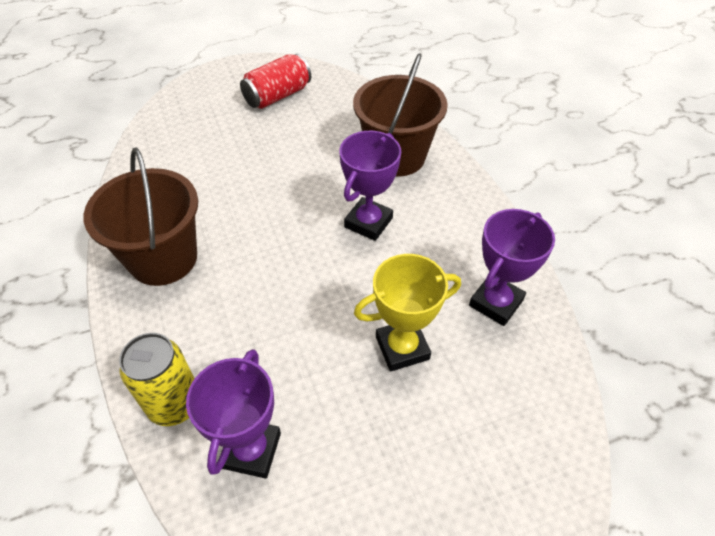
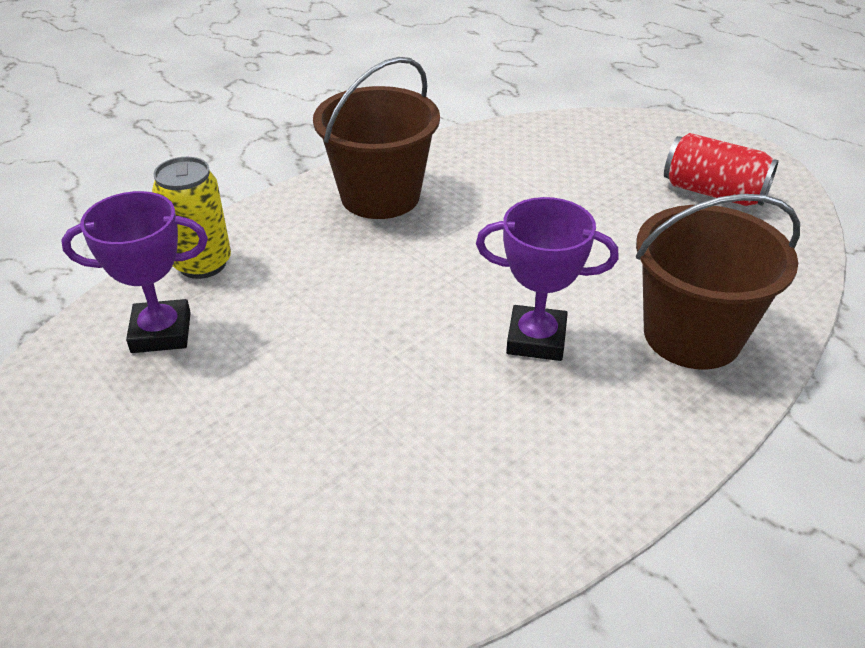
camera: 70 degrees right, 10 degrees down
yellow trophy [354,254,461,371] -> none
purple trophy [469,209,555,326] -> none

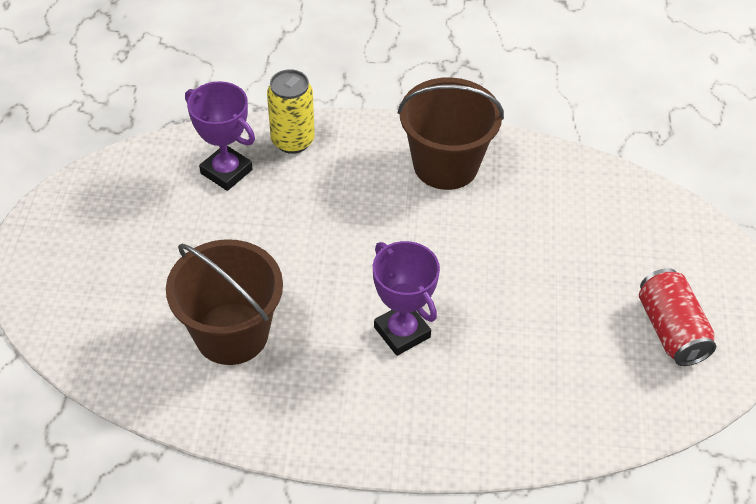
camera: 45 degrees right, 10 degrees up
brown bucket [636,194,800,369] -> brown bucket moved to [166,239,283,365]

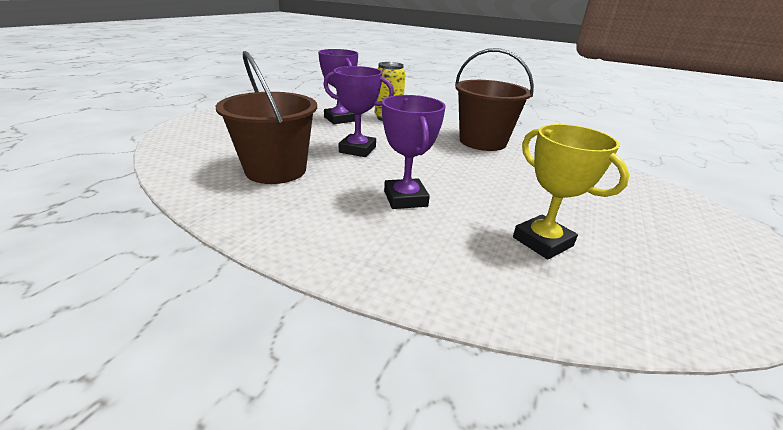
camera: 20 degrees right, 20 degrees down
red can [639,268,716,366] -> none
none -> purple trophy [324,66,394,157]
none -> yellow trophy [513,124,629,260]

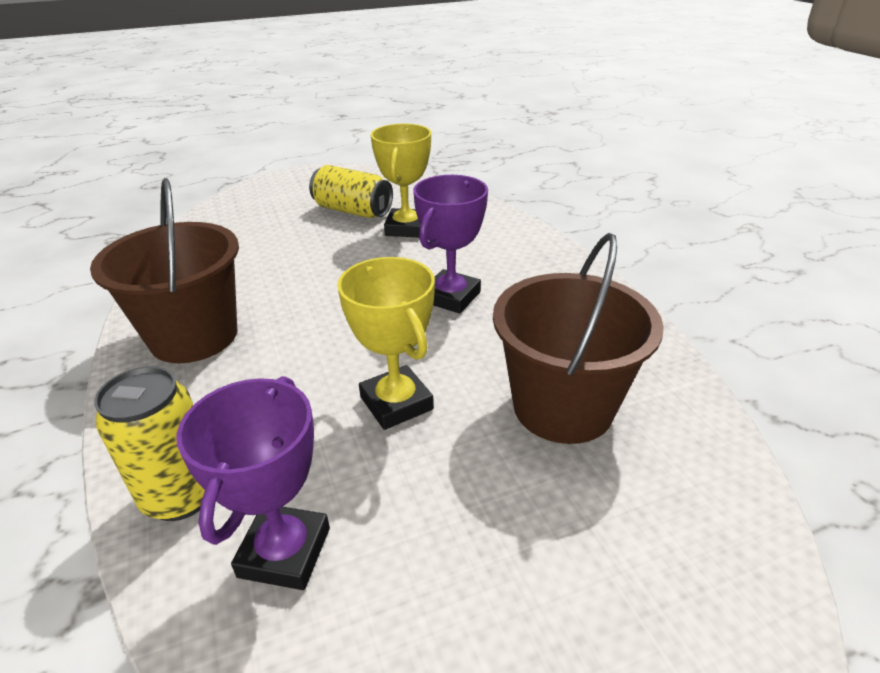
camera: 135 degrees left, 5 degrees up
purple trophy [324,66,394,157] -> yellow trophy [337,257,435,430]
none -> yellow can [309,165,393,218]

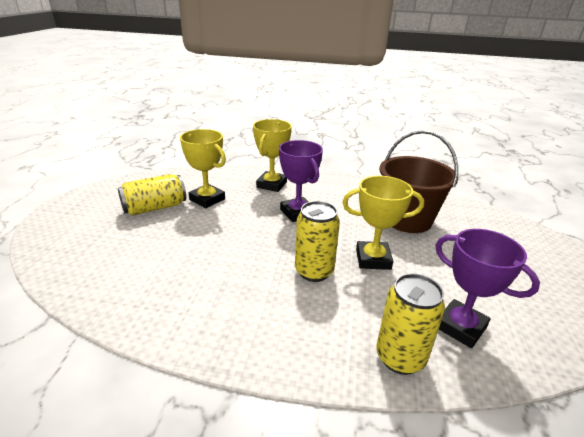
camera: 60 degrees left, 5 degrees down
brown bucket [90,178,239,363] -> none
none -> yellow trophy [253,119,292,192]
none -> yellow can [295,201,340,282]

